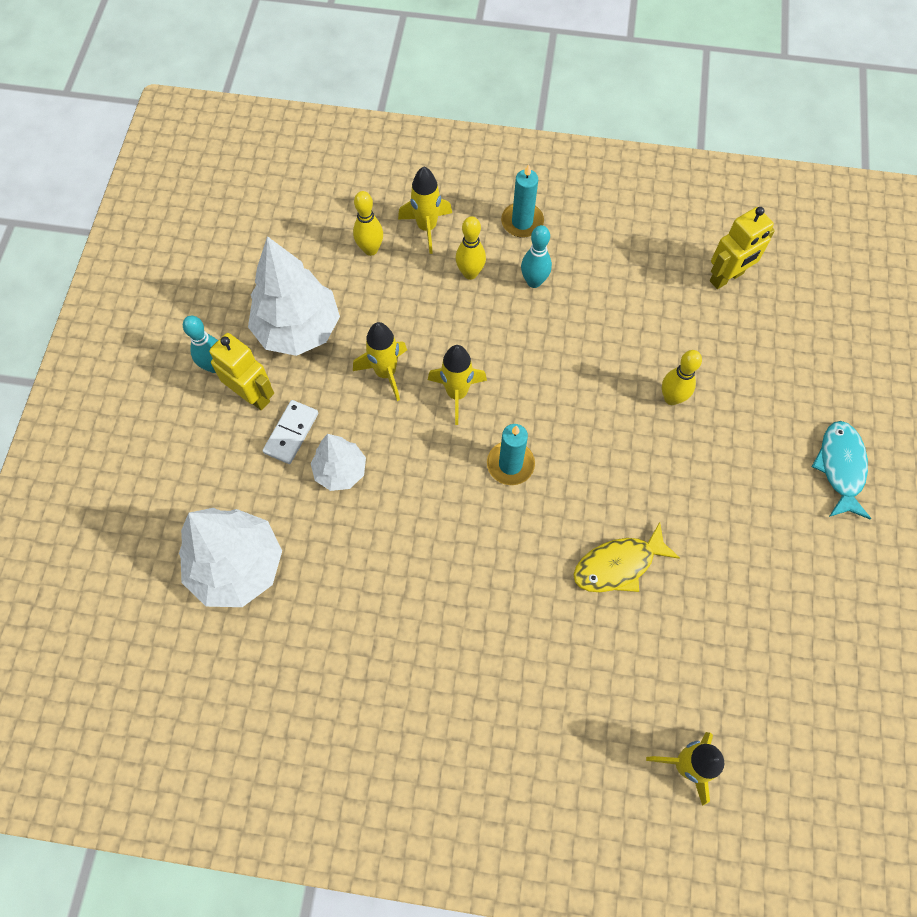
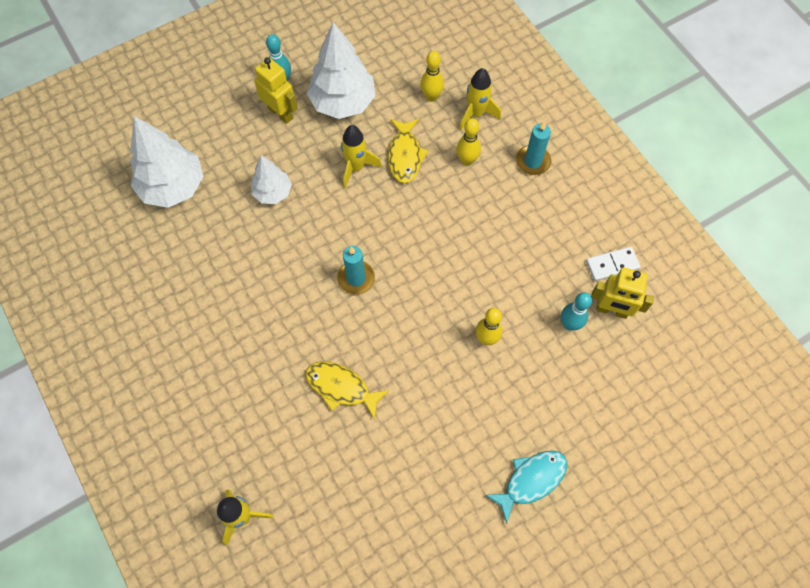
camera: 50 degrees right, 0 degrees up
yellow robot [209,333,274,410] -> yellow robot turned 45 degrees counterclockwise [254,57,298,124]
white domino [263,400,318,464] -> white domino moved to [586,247,641,281]
yellow rocket [428,345,487,425] -> none
turquoise bowling pin [521,225,552,288] -> turquoise bowling pin moved to [561,292,592,331]
none -> yellow fish [388,119,428,183]

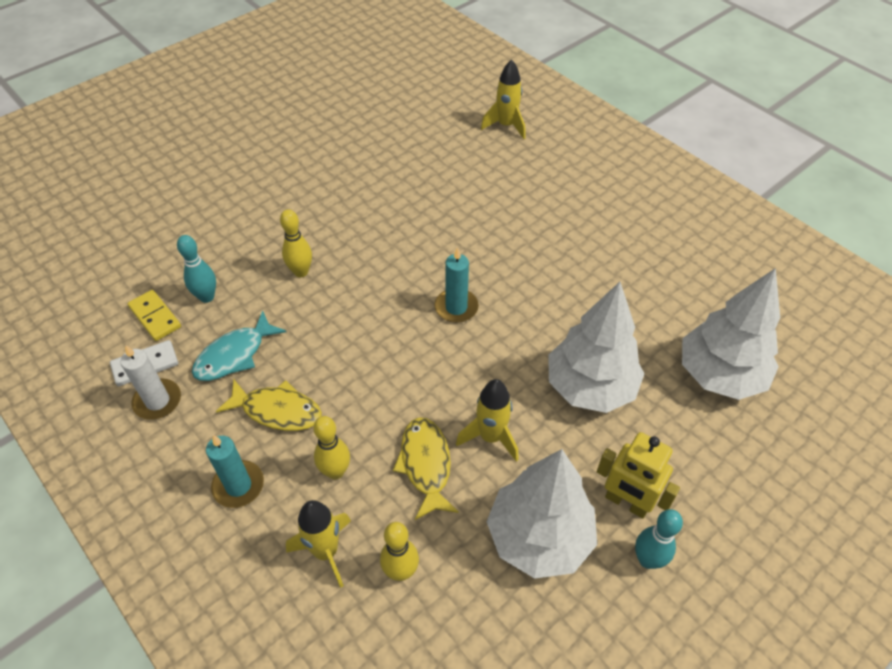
camera: 170 degrees right, 15 degrees down
white tree [251,155,292,204] -> white tree [548,282,645,413], size x1.74
yellow fish [305,362,390,420] -> yellow fish moved to [216,379,322,431]
turquoise fish [485,451,567,524] -> turquoise fish moved to [192,311,286,381]
yellow robot [591,268,654,319] -> yellow domino [127,290,181,341]
none -> white candle [120,345,181,420]

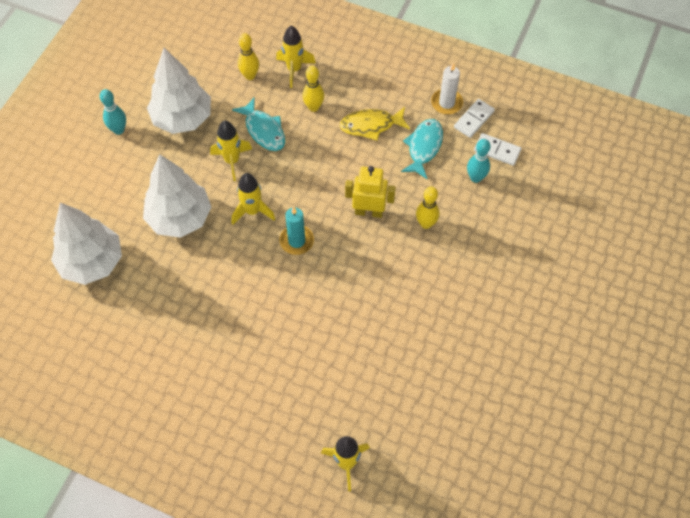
camera: 155 degrees right, 10 degrees up
yellow domino [127,290,181,341] -> white domino [474,133,521,166]
turquoise candle [206,435,264,508] -> none
yellow fish [393,417,459,520] -> turquoise fish [232,98,285,151]
yellow robot [597,432,680,518] -> yellow robot moved to [345,166,396,218]
none -> yellow rocket [232,173,275,225]

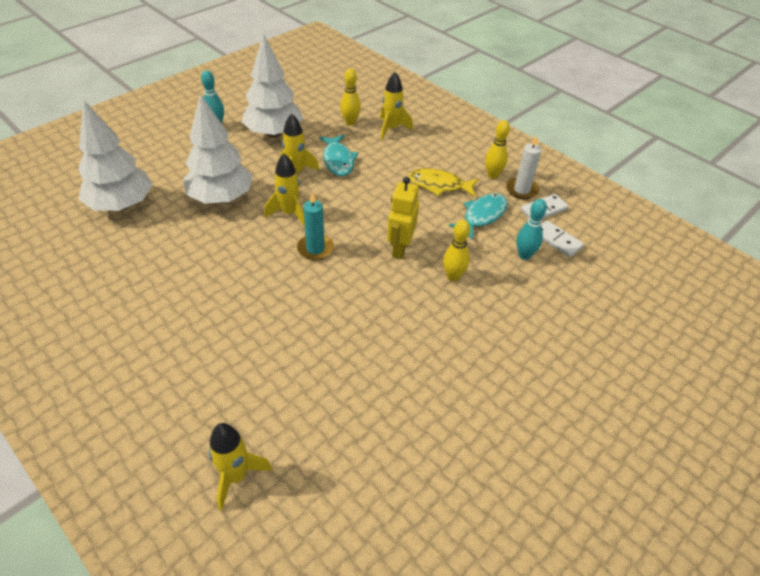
camera: 20 degrees right, 15 degrees down
yellow bowling pin [302,66,324,112] -> yellow bowling pin moved to [485,120,510,179]
yellow robot [345,166,396,218] -> yellow robot turned 105 degrees counterclockwise [387,177,419,259]

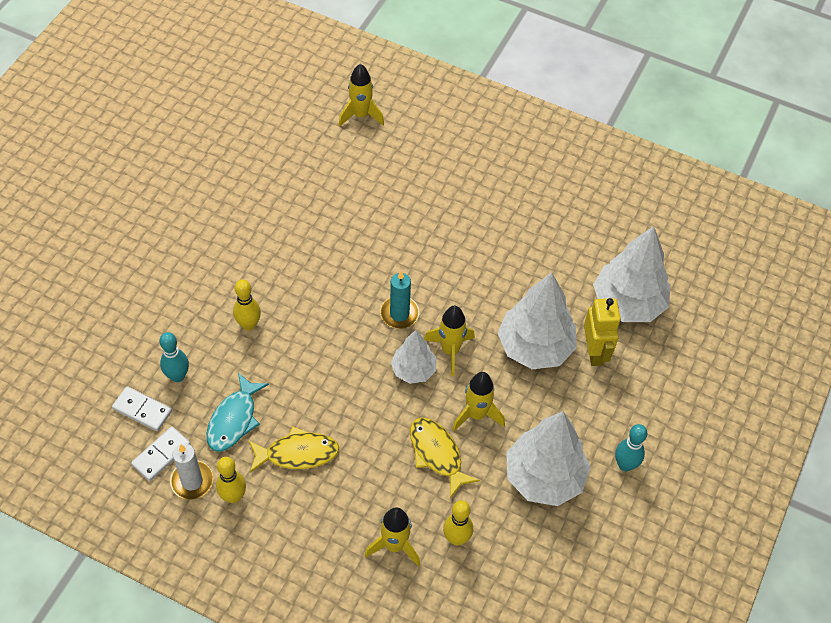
camera: 160 degrees right, 10 degrees up
turquoise fish [319,134,358,176] -> yellow fish [410,417,480,498]
yellow robot [387,177,419,259] -> yellow robot moved to [584,298,621,366]
none -> white tree [391,330,436,384]

